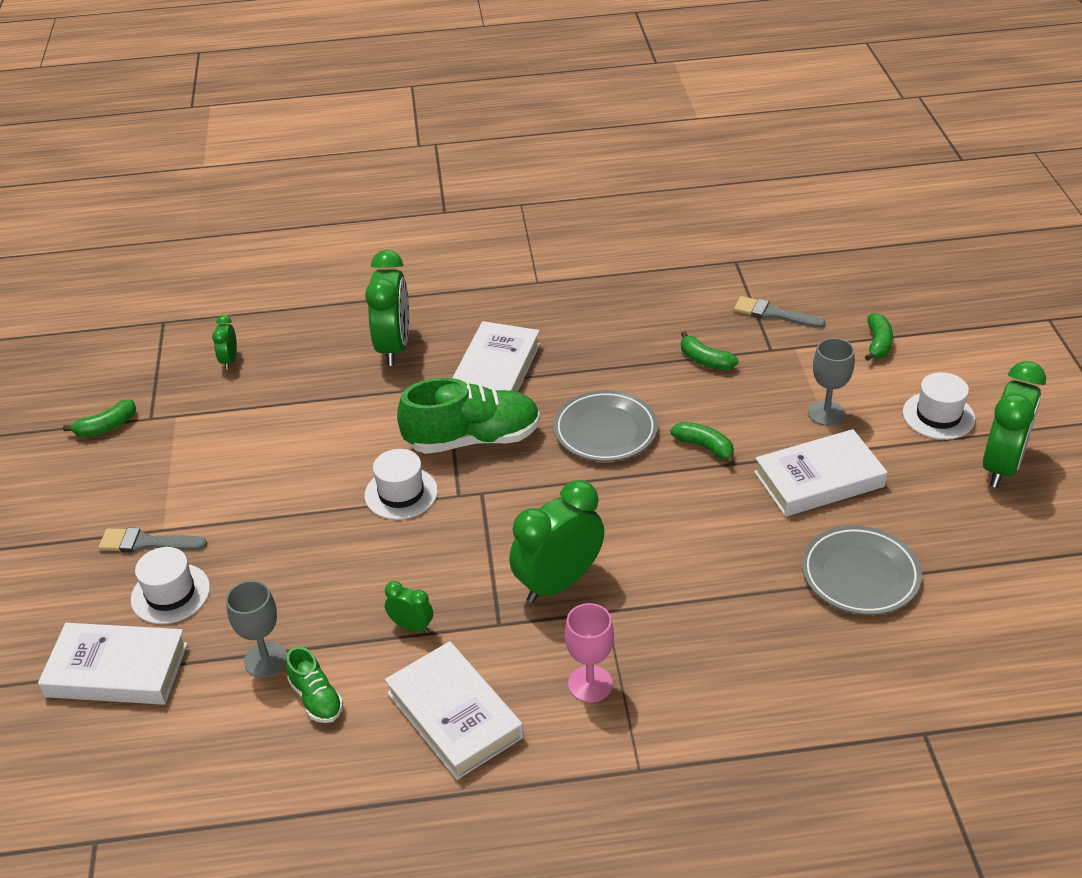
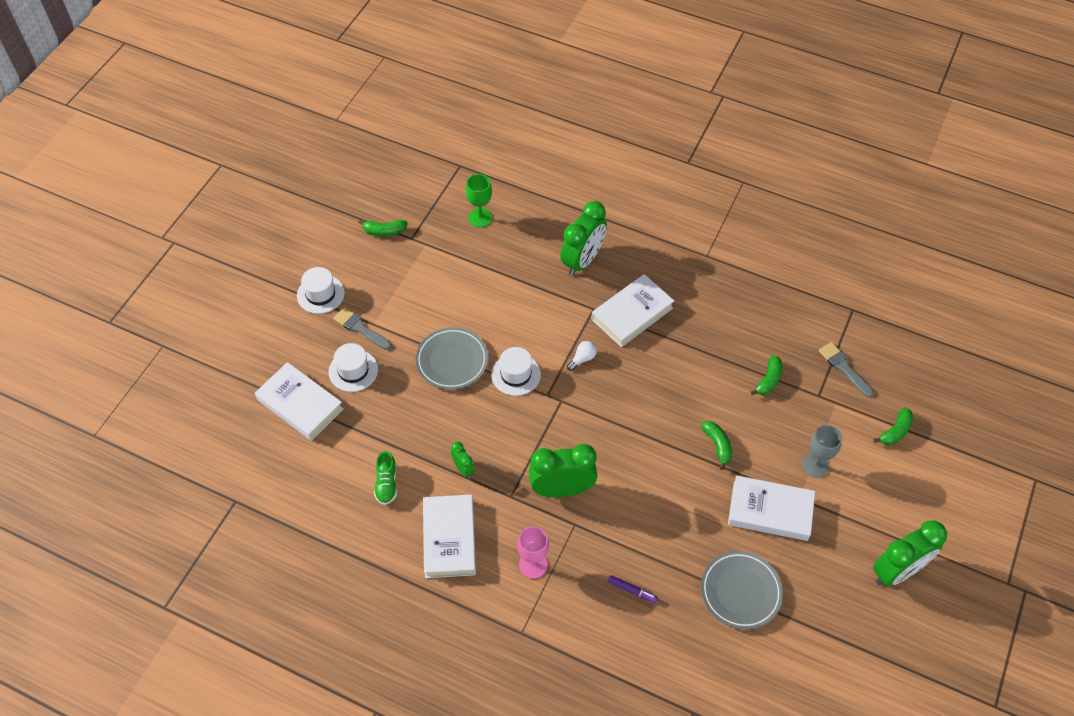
camera: 30 degrees right, 15 degrees up
green clock [212,315,237,369] -> green goblet [466,174,492,227]
grey goblet [226,580,287,678] -> none
green shoe [397,378,540,454] -> white light bulb [567,341,597,371]
grey plate [554,390,658,462] -> grey plate moved to [416,327,488,390]
green banana [681,331,738,370] -> green banana turned 135 degrees counterclockwise [750,355,782,395]
white hat [903,372,975,440] -> white hat moved to [297,267,345,314]
none -> purple marker [608,575,658,603]

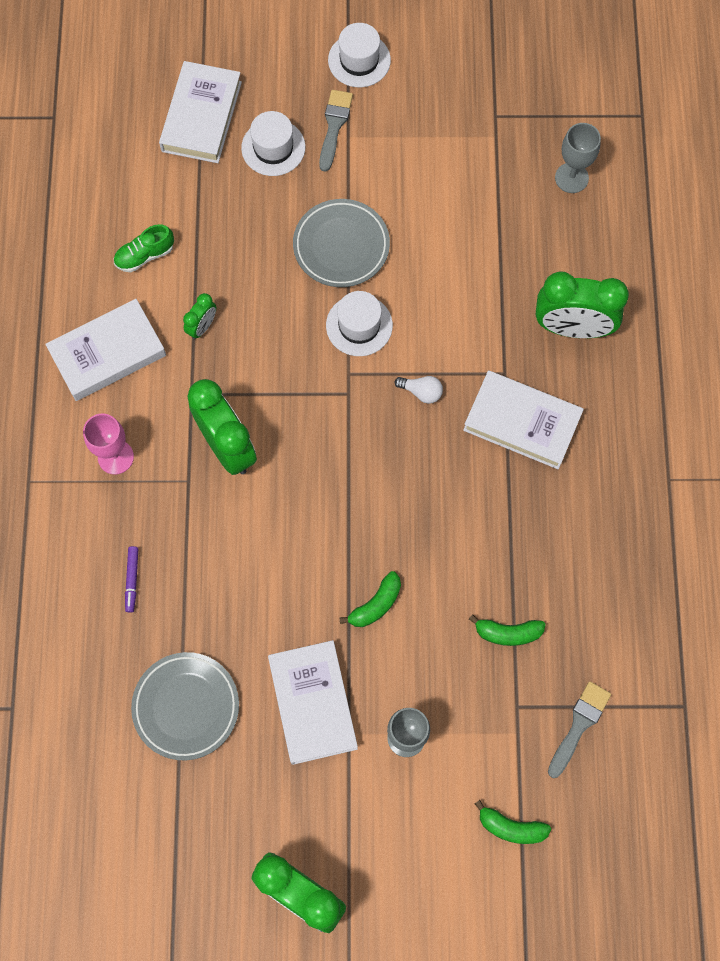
camera: 65 degrees right, 15 degrees up
green banana [358,220,407,236] -> none
green goblet [466,174,492,227] -> grey goblet [555,123,601,193]

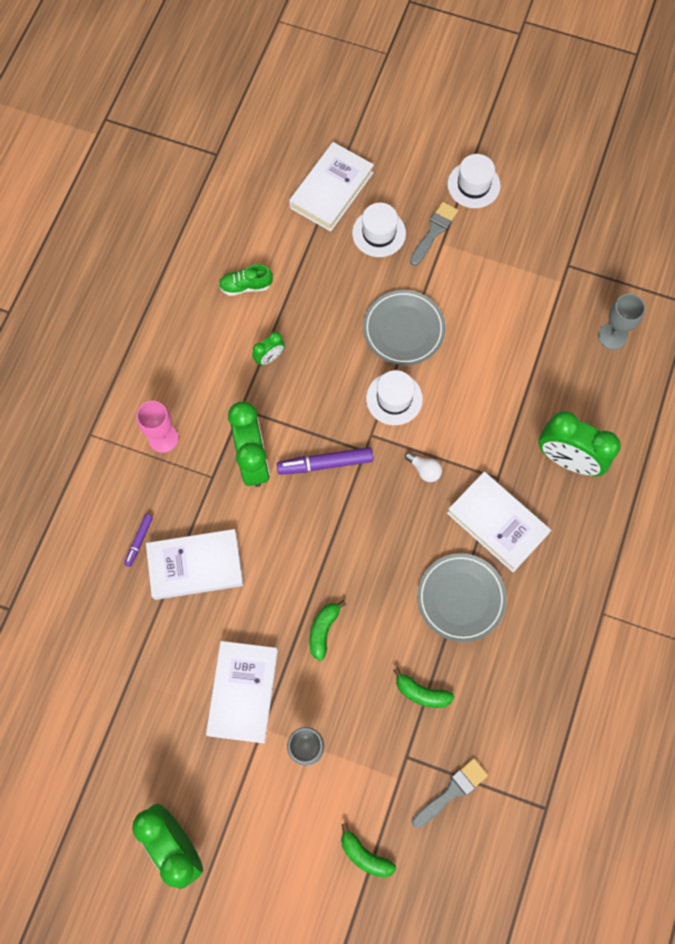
camera: 20 degrees right, 0 degrees up
white book [45,299,166,401] -> white book moved to [146,529,244,600]
grey plate [131,652,239,760] -> grey plate moved to [417,553,507,642]
green banana [340,571,401,627] -> green banana turned 135 degrees clockwise [309,600,346,661]
none -> purple marker [277,447,373,475]

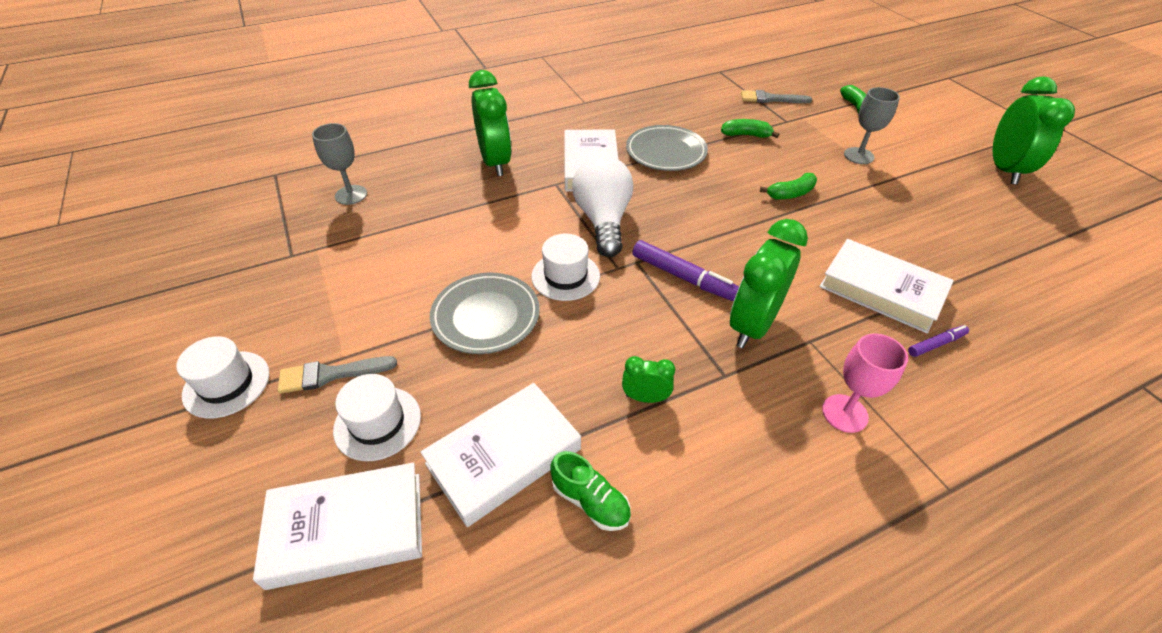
camera: 135 degrees left, 25 degrees down
white book [206,641,278,743] -> white book moved to [420,383,581,527]
green banana [393,667,455,708] -> green banana turned 60 degrees counterclockwise [721,119,779,138]
white light bulb [405,452,442,482] -> white light bulb [572,155,633,257], size x2.38

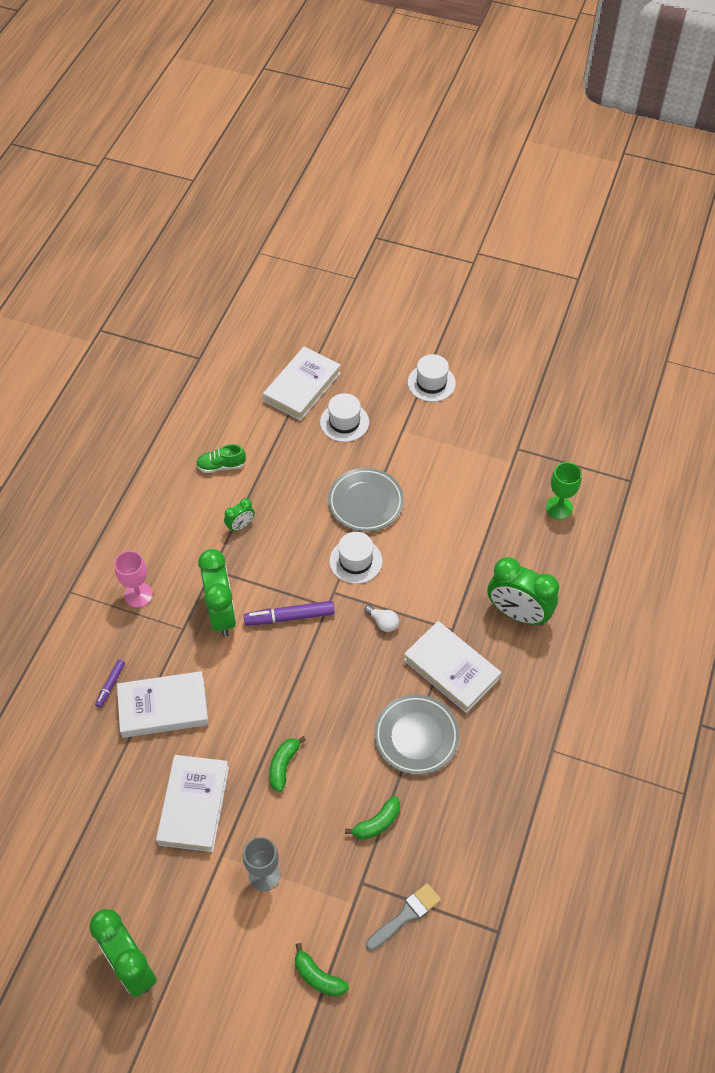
camera: 135 degrees right, 10 degrees up
grey brush [278,356,397,394] -> none
grey goblet [312,123,367,205] -> green goblet [546,462,582,519]
white book [420,383,581,527] -> white book moved to [156,755,229,852]
white light bulb [572,155,633,257] -> white light bulb [365,605,399,632], size x0.42

